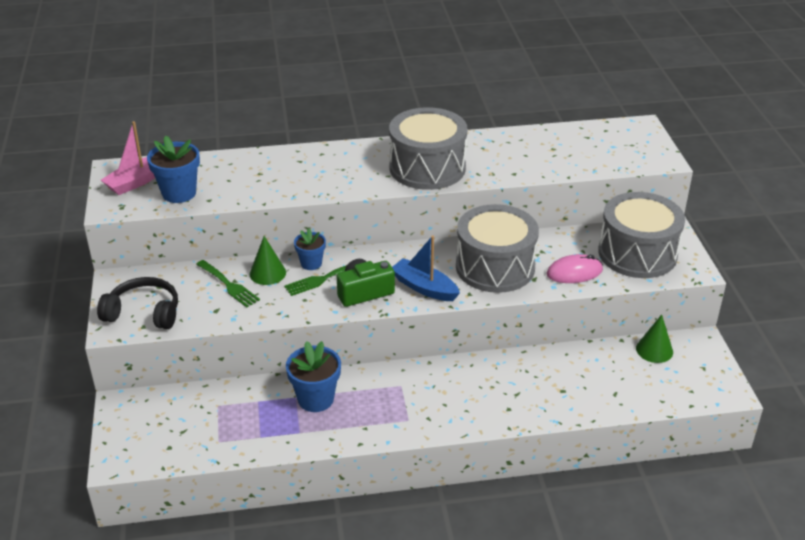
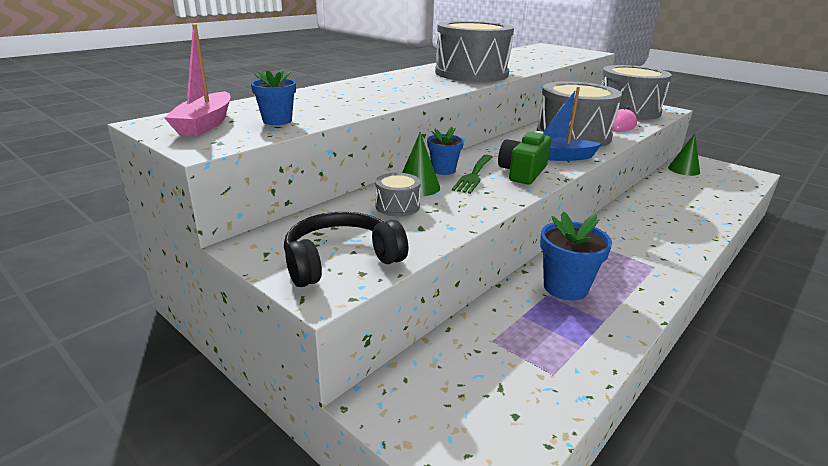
camera: 40 degrees left, 10 degrees down
blue flower pot [147,135,200,203] -> blue flower pot [251,70,296,125], size x0.62
green fork [196,260,260,307] -> grey drum [375,173,421,216]

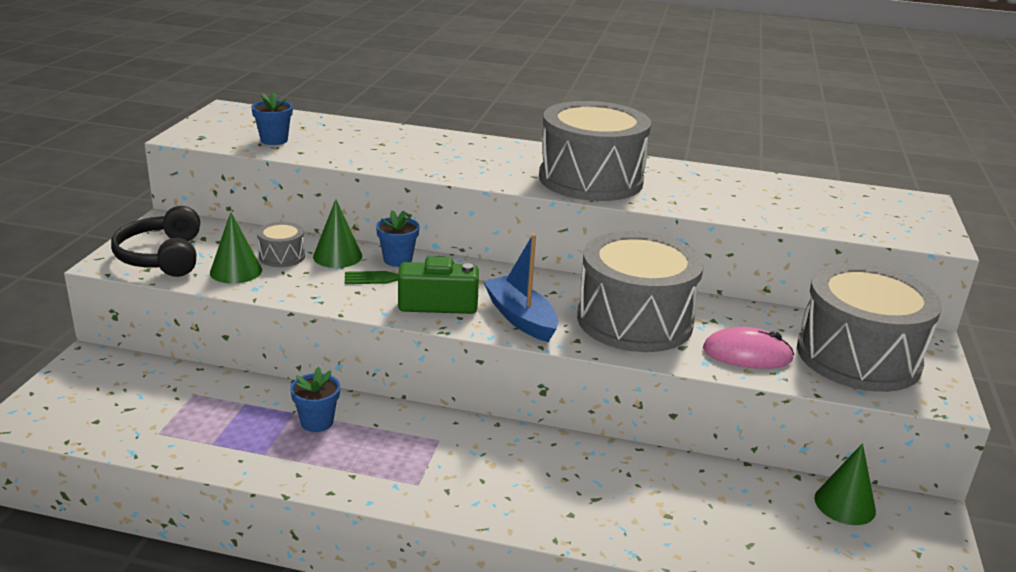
camera: 60 degrees right, 0 degrees up
pink boat [164,24,230,136] -> none
black headphones [284,212,408,287] -> black headphones turned 135 degrees counterclockwise [111,206,200,277]
blue flower pot [540,212,612,300] -> blue flower pot [290,367,340,432], size x0.62
none -> green cone [210,212,262,284]

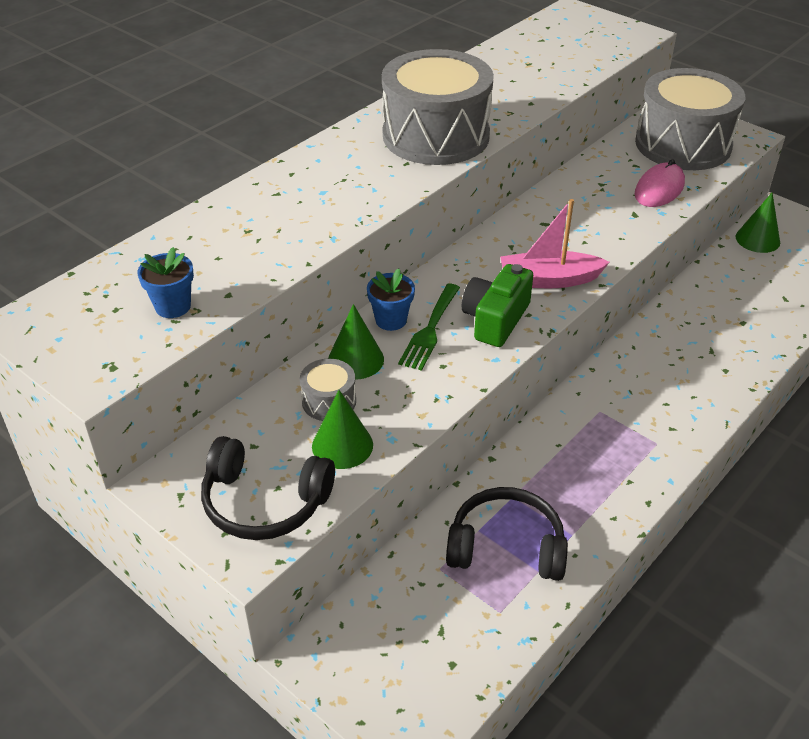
camera: 60 degrees left, 15 degrees up
blue flower pot [290,367,340,432] -> none
blue boat [483,234,558,342] -> pink boat [500,199,610,288]
grey drum [577,231,704,352] -> none
none -> black headphones [446,487,568,581]

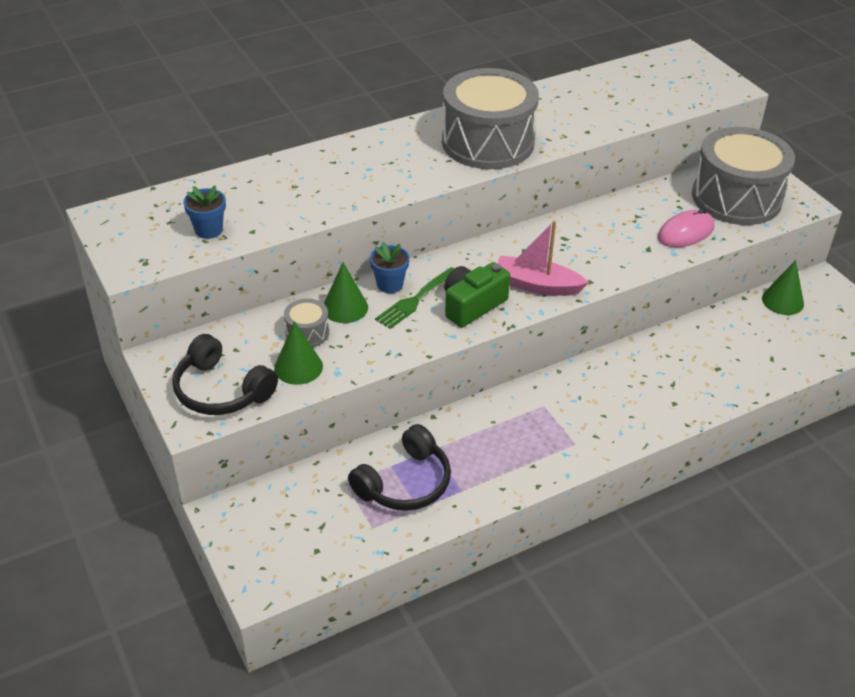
camera: 20 degrees right, 0 degrees up
black headphones [446,487,568,581] -> black headphones turned 105 degrees clockwise [348,424,451,511]

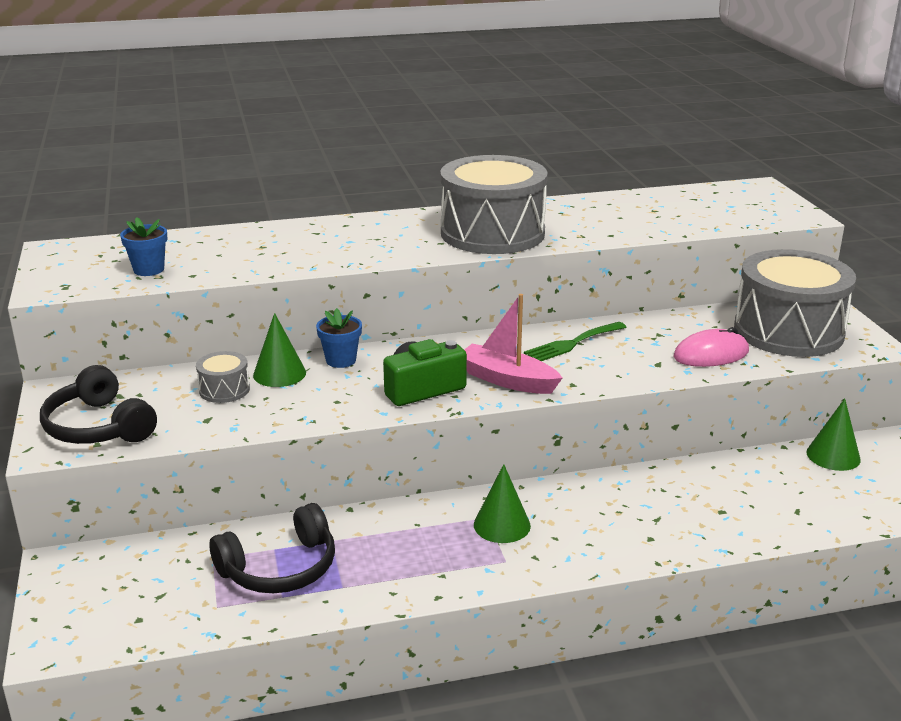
camera: 15 degrees right, 15 degrees down
green cone [274,321,323,385] -> green cone moved to [474,464,531,543]
green fork [375,267,454,329] -> green fork moved to [524,322,627,361]

